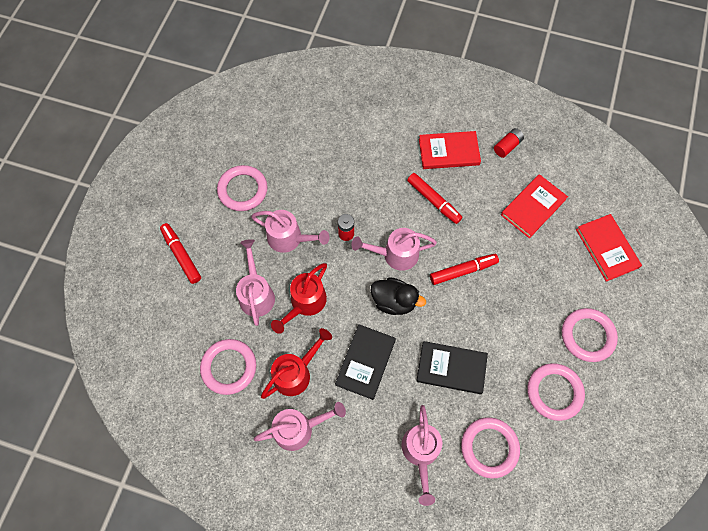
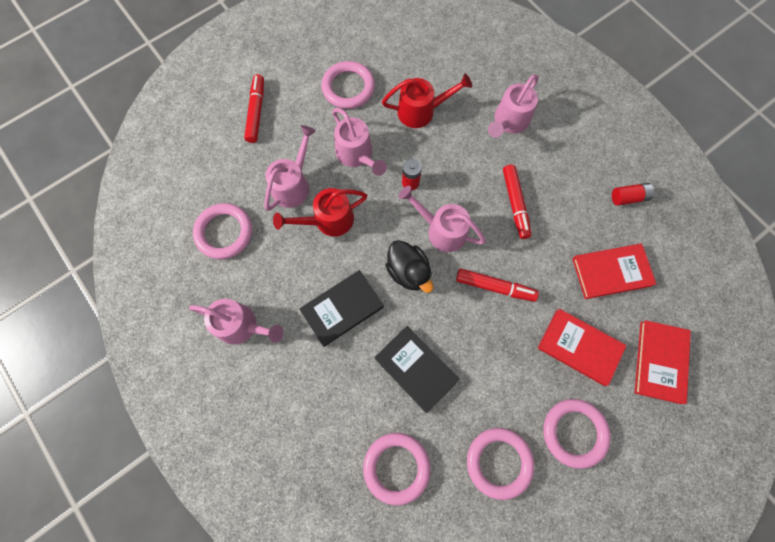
camera: 35 degrees right, 5 degrees up
red watering can [261,328,332,399] -> red watering can moved to [382,74,472,128]
pink watering can [401,405,442,506] -> pink watering can moved to [488,74,539,138]
red book [419,131,481,169] -> red book moved to [538,309,627,386]

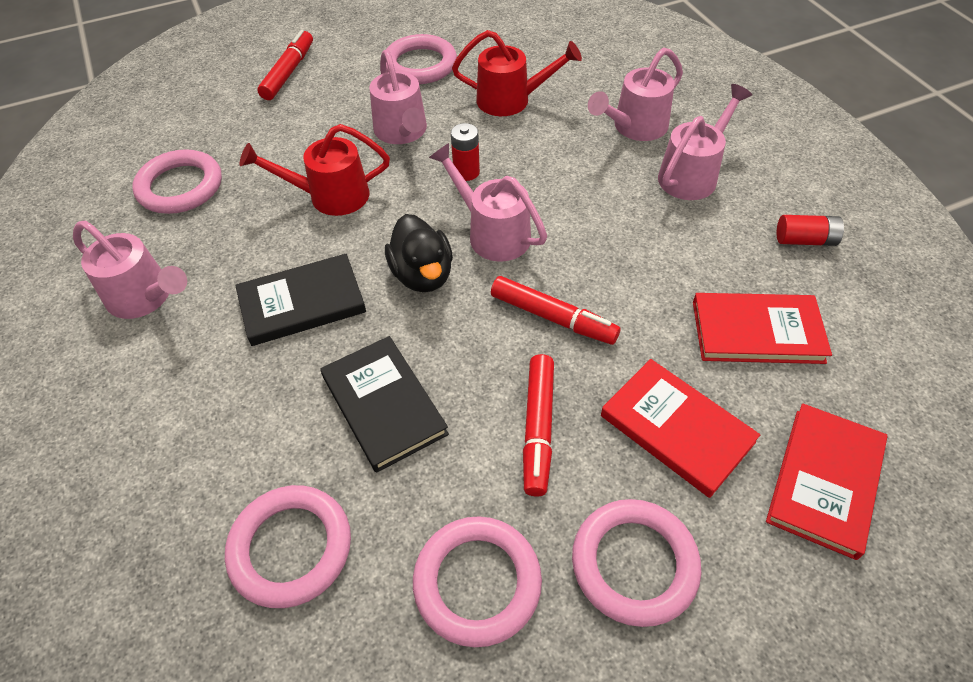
camera: 15 degrees right, 20 degrees down
pink watering can [265,125,316,211] -> pink watering can moved to [658,84,752,200]
red marker [503,164,531,239] -> red marker moved to [523,354,554,496]

